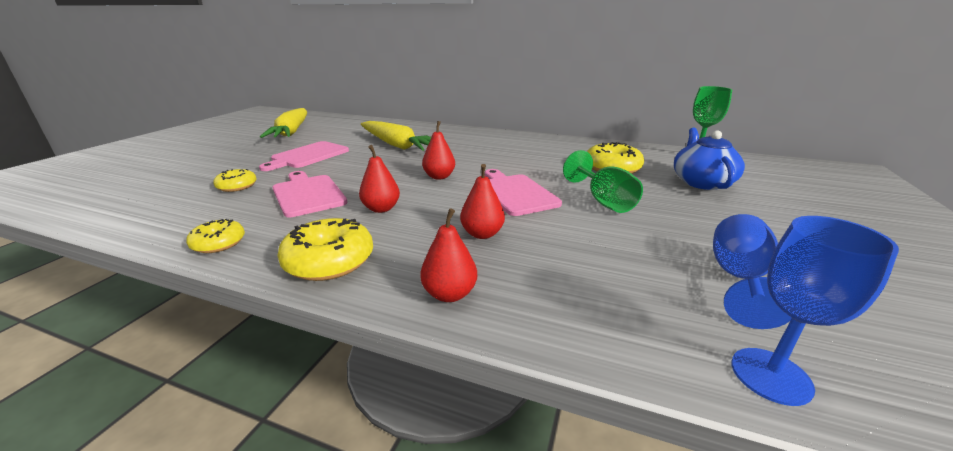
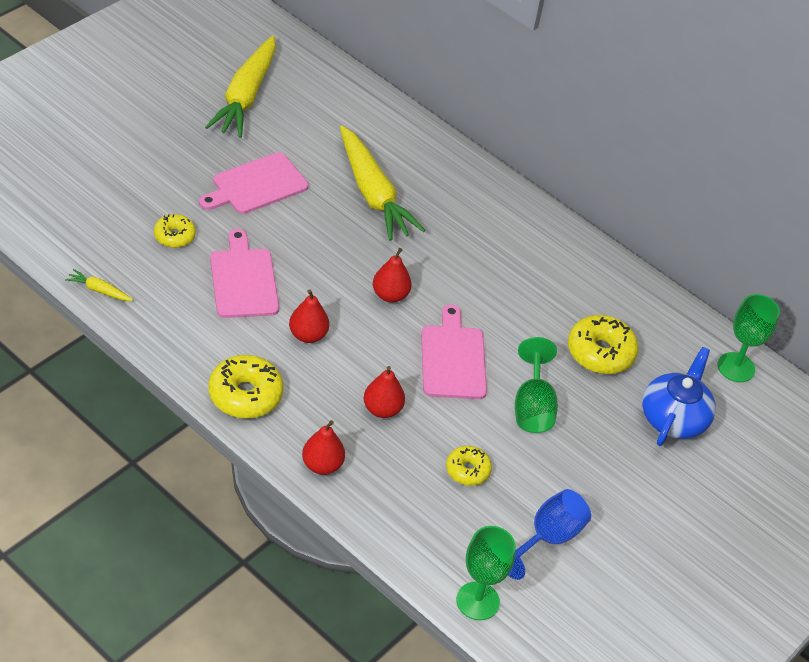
camera: 15 degrees right, 20 degrees up
yellow donut [186,219,245,253] -> yellow donut moved to [446,446,492,486]
blue goblet [731,216,899,406] -> green goblet [456,526,516,620]
none -> yellow carrot [65,269,133,301]

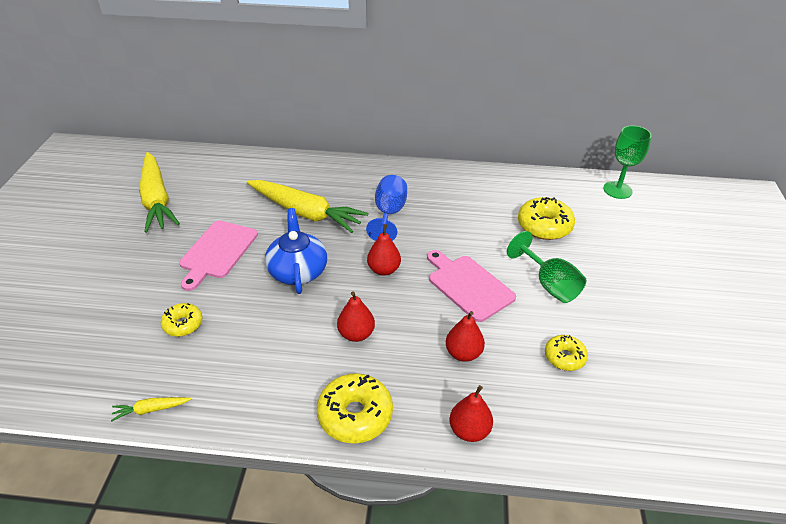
camera: 30 degrees left, 5 degrees down
pink cutting board [210,229,279,318] -> none
green goblet [456,526,516,620] -> none
blue goblet [508,489,591,580] -> blue goblet moved to [366,175,407,241]
blue teapot [642,347,716,446] -> blue teapot moved to [265,208,327,294]

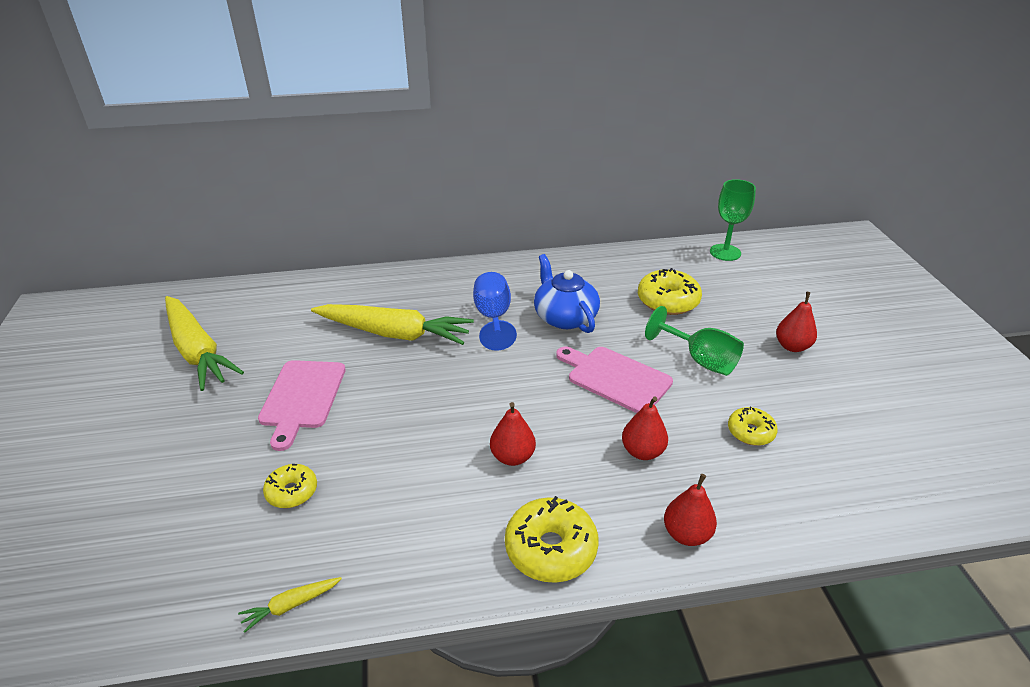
camera: 15 degrees left, 5 degrees down
blue teapot [265,208,327,294] -> blue teapot moved to [534,254,600,333]
red pear [367,224,401,276] -> red pear moved to [776,292,817,352]

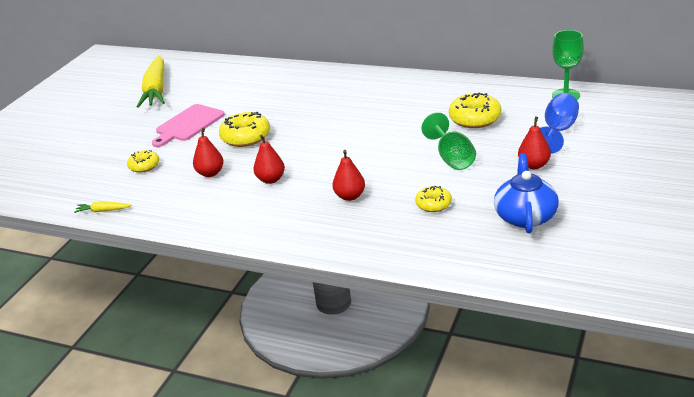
camera: 35 degrees right, 5 degrees down
yellow carrot [311,304,474,345] -> none
blue goblet [473,272,517,351] -> blue goblet moved to [540,93,579,153]
yellow donut [505,496,599,583] -> yellow donut moved to [219,112,270,147]
blue teapot [534,254,600,333] -> blue teapot moved to [494,153,559,233]
pink cutting board [556,347,673,413] -> none
red pear [664,474,717,546] -> red pear moved to [193,128,223,177]

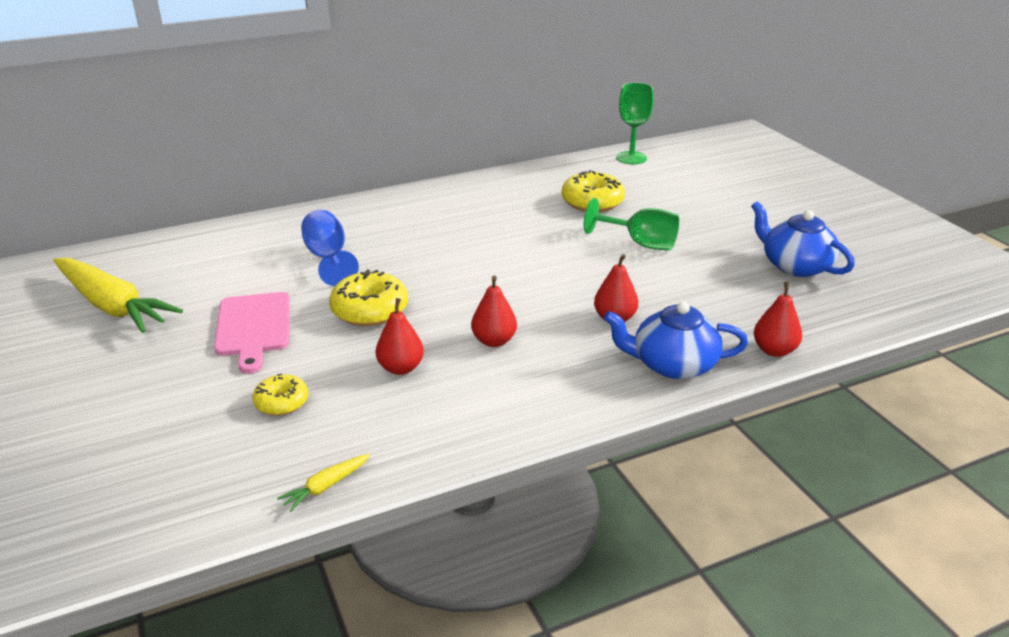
camera: 50 degrees left, 0 degrees up
yellow donut [415,186,452,212] -> none
red pear [518,117,551,169] -> red pear moved to [754,282,802,357]
blue goblet [540,93,579,153] -> blue goblet moved to [301,210,359,286]
none -> blue teapot [604,301,748,379]

